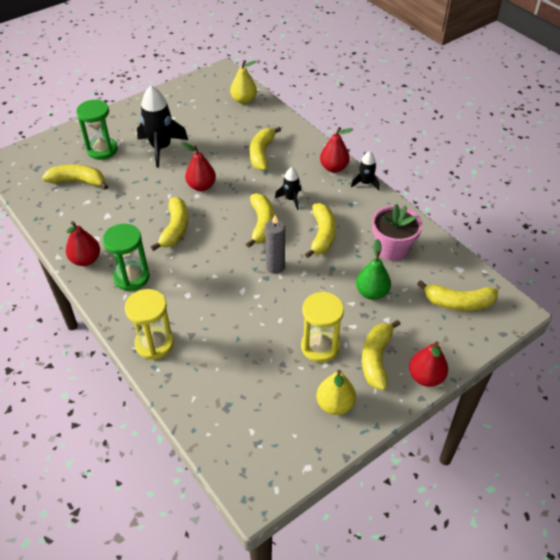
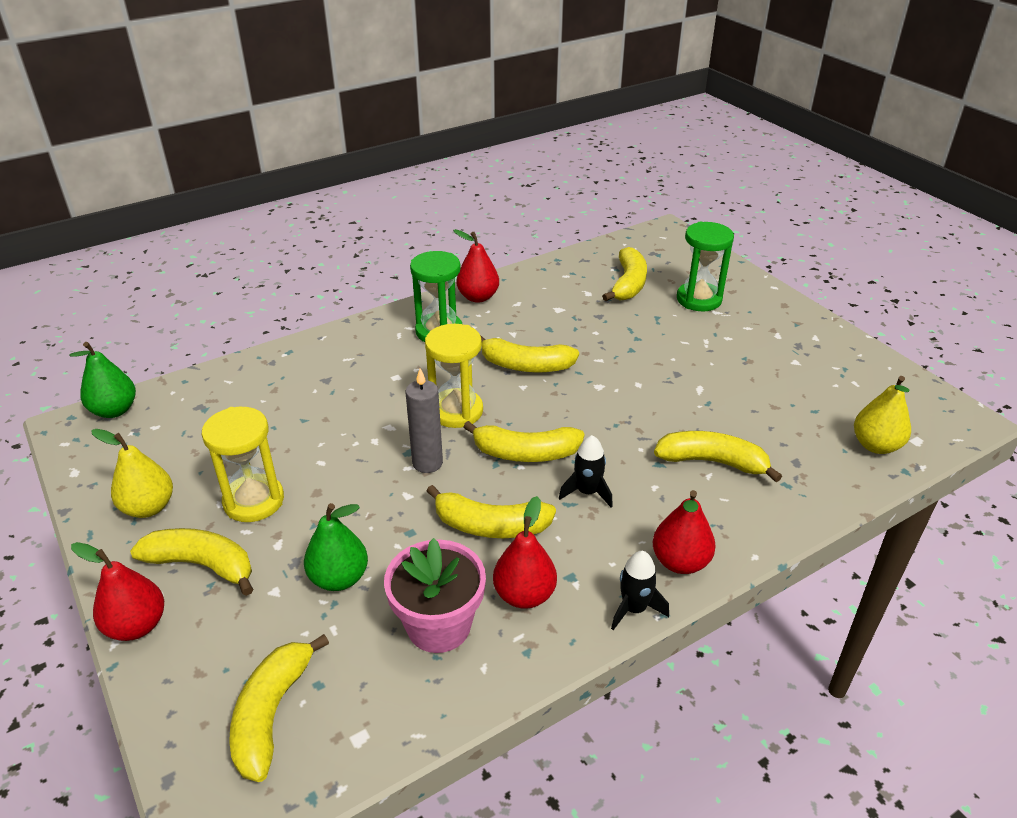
camera: 95 degrees right, 10 degrees down
yellow hourglass [125,289,174,360] -> yellow hourglass moved to [425,324,483,428]
black rocket [137,86,188,167] -> none
red pear [181,142,216,191] -> red pear moved to [493,496,557,609]
none -> green pear [69,342,136,418]

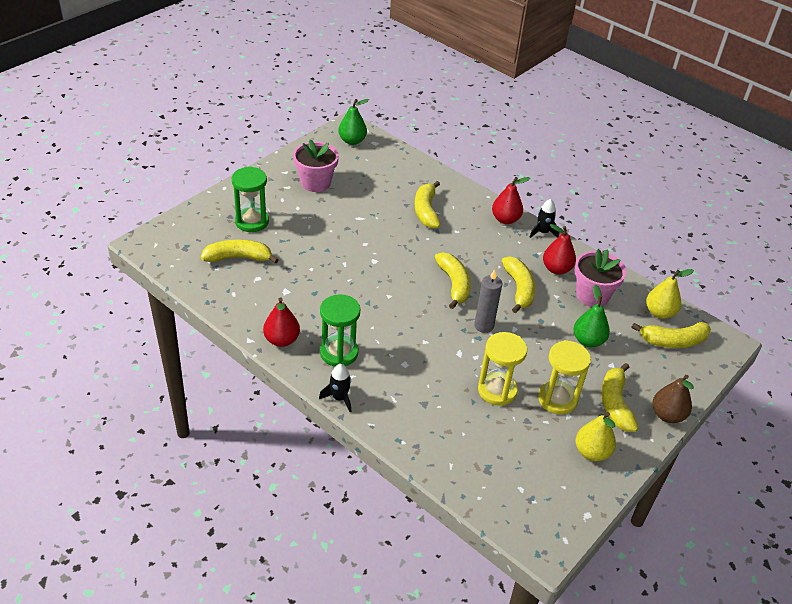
camera: 110 degrees left, 5 degrees up
green pear [69,342,136,418] -> green pear moved to [338,99,369,145]
red pear [71,542,164,641] -> brown pear [653,375,694,423]
yellow hourglass [425,324,483,428] -> yellow hourglass moved to [478,332,527,406]
yellow banana [480,335,579,373] -> none
black rocket [559,435,613,507] -> black rocket moved to [319,364,351,412]
yellow pear [854,376,911,454] -> yellow pear moved to [646,269,694,319]
none -> pink flower pot [293,139,339,192]

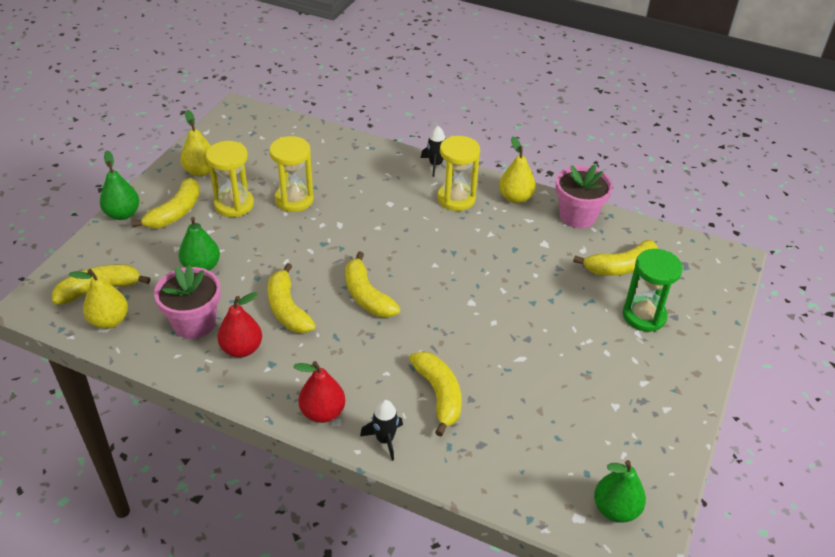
camera: 165 degrees right, 0 degrees up
red pear [263,297,300,347] -> yellow pear [499,137,536,203]
pink flower pot [293,139,339,192] -> pink flower pot moved to [556,165,613,228]
green hourglass [320,294,360,367] -> yellow hourglass [437,136,480,211]
grey candle [474,269,502,333] -> none
black rocket [529,199,560,238] -> black rocket moved to [360,400,403,461]
yellow banana [601,363,638,432] -> yellow banana turned 45 degrees clockwise [131,178,200,228]
brown pear [653,375,694,423] -> green pear [100,150,139,220]

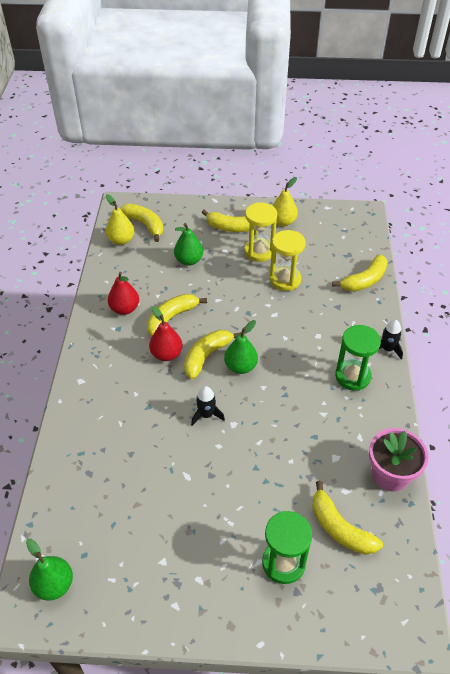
camera: 70 degrees right, 5 degrees up
green pear [100,150,139,220] -> green pear moved to [224,320,258,374]
pink flower pot [154,264,221,339] -> none
red pear [293,361,345,423] -> red pear moved to [149,306,183,361]
black rocket [360,400,403,461] -> black rocket moved to [191,386,225,426]
yellow banana [409,351,462,437] -> yellow banana moved to [332,254,388,292]
yellow hourglass [437,136,480,211] -> green hourglass [335,325,381,391]
yellow pear [499,137,536,203] -> none

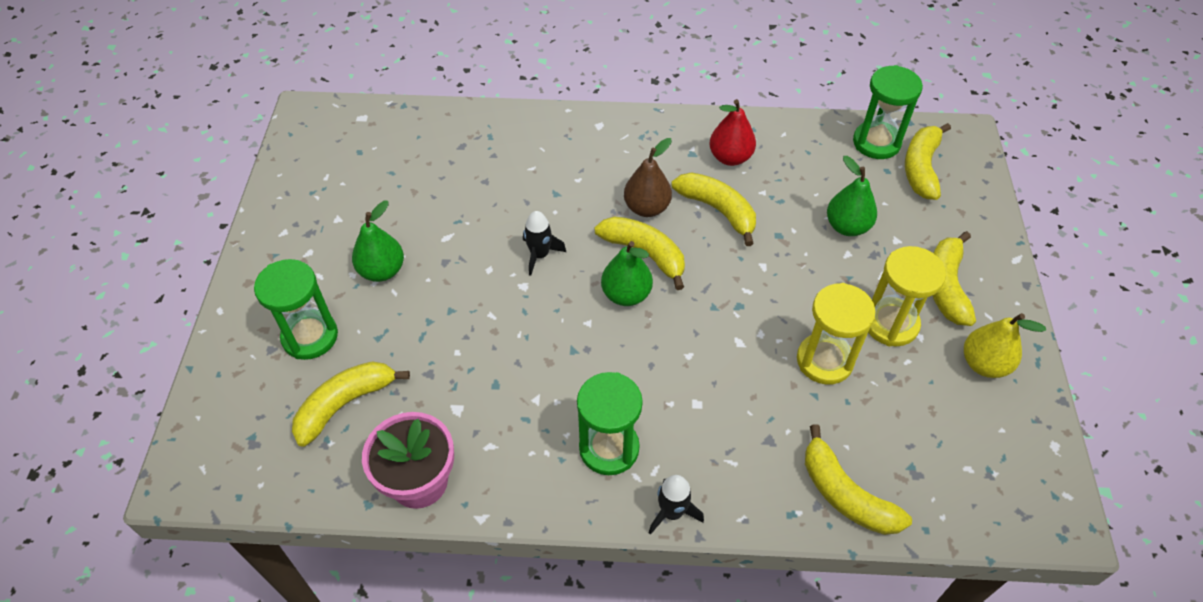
camera: 90 degrees right, 5 degrees up
green pear [26,539,73,600] -> green pear moved to [352,201,404,282]
yellow pear [106,194,134,245] -> green hourglass [853,65,923,159]
yellow banana [120,204,163,242] -> yellow banana turned 150 degrees clockwise [905,123,951,200]
red pear [149,306,183,361] -> brown pear [624,138,672,217]

